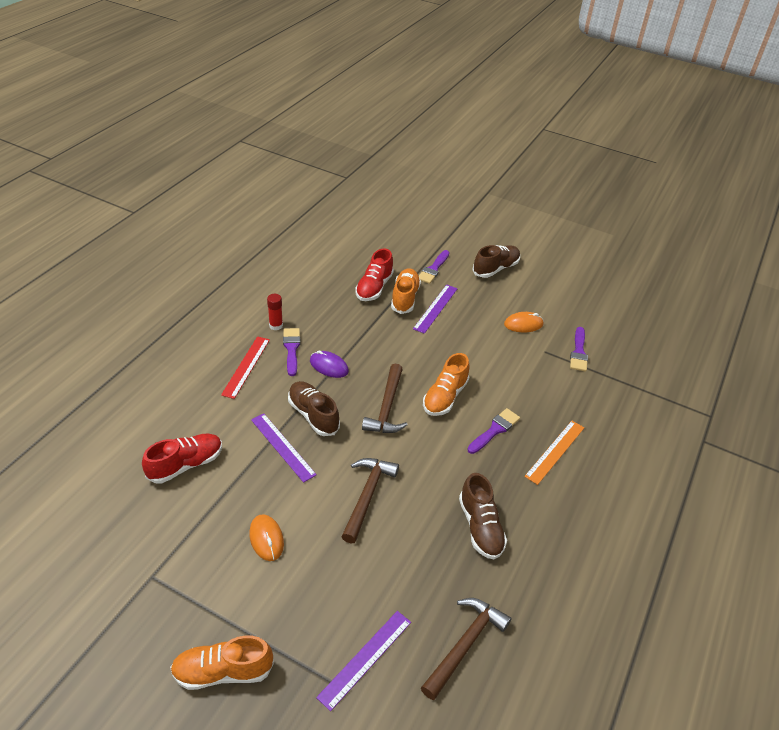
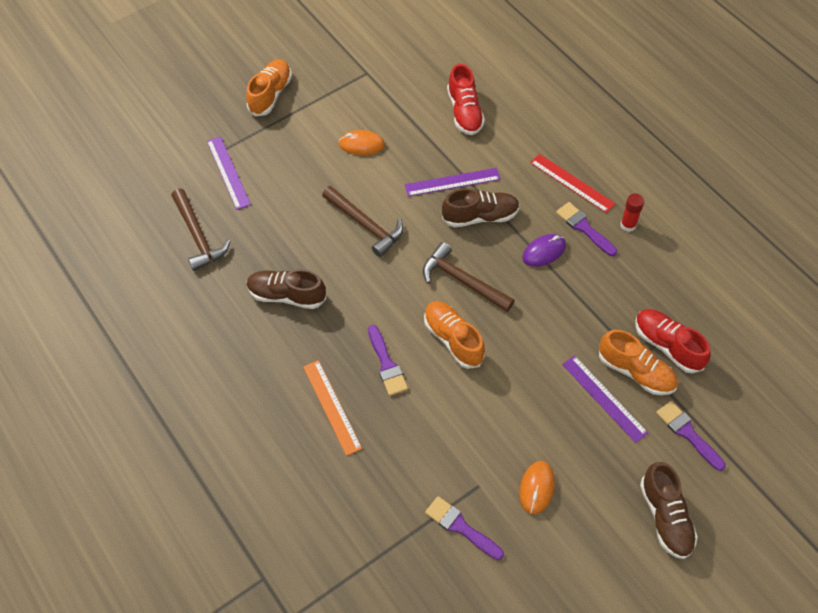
camera: 120 degrees right, 15 degrees up
purple brush [283,328,300,376] -> purple brush turned 150 degrees counterclockwise [556,202,617,256]

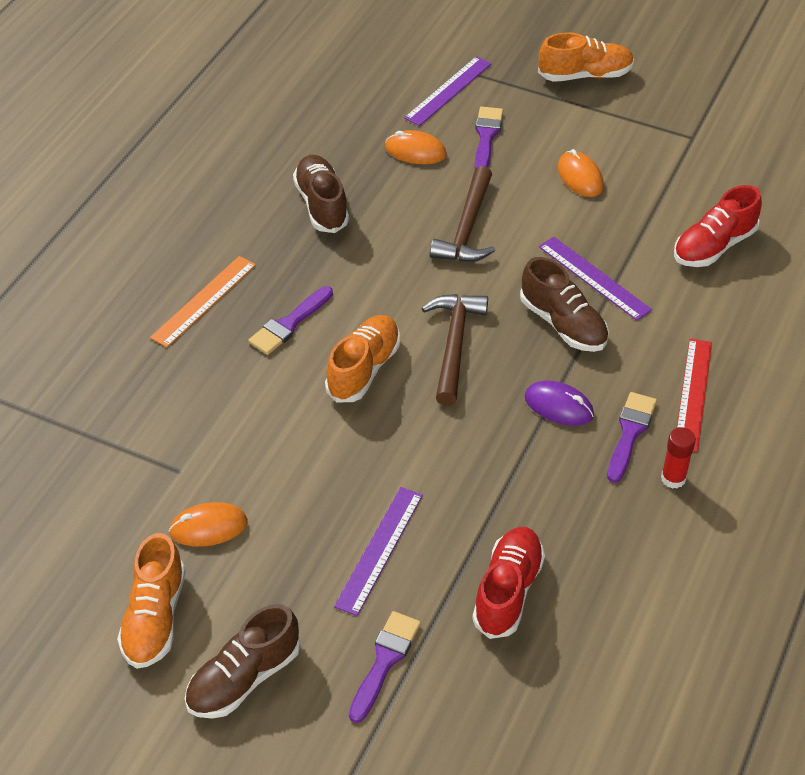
camera: 60 degrees right, 10 degrees down
brown hammer [171,188,230,271] -> none
purple brush [425,496,504,560] -> purple brush moved to [474,107,503,169]
orange shoe [599,330,678,395] -> orange shoe moved to [117,533,186,669]
none -> orange mouse [385,130,447,164]

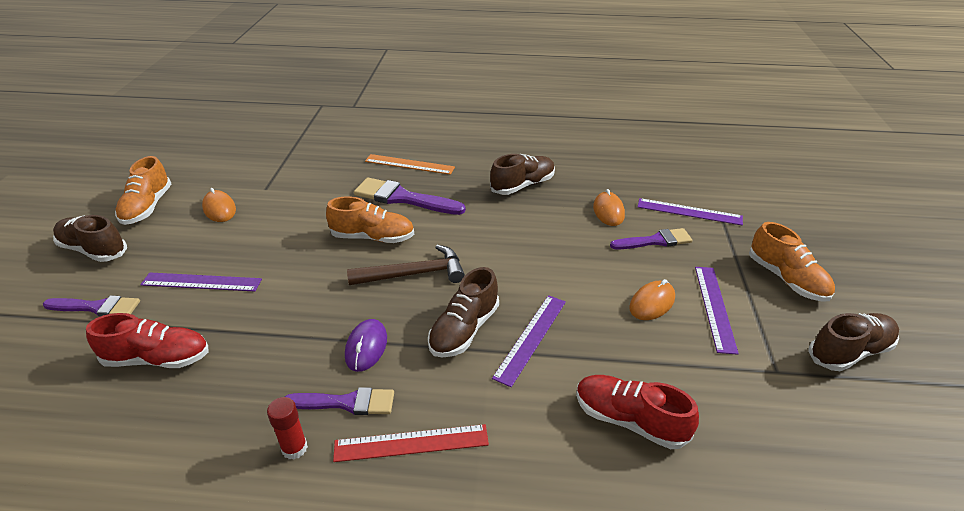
camera: 70 degrees right, 10 degrees down
orange shoe [117,533,186,669] -> orange shoe turned 75 degrees counterclockwise [115,156,171,225]
purple brush [248,286,333,355] -> purple brush [354,178,466,215], size x1.53
brown hammer [430,166,495,262] -> none
none -> purple ruler [695,267,739,355]
none -> brown shoe [808,313,899,371]

